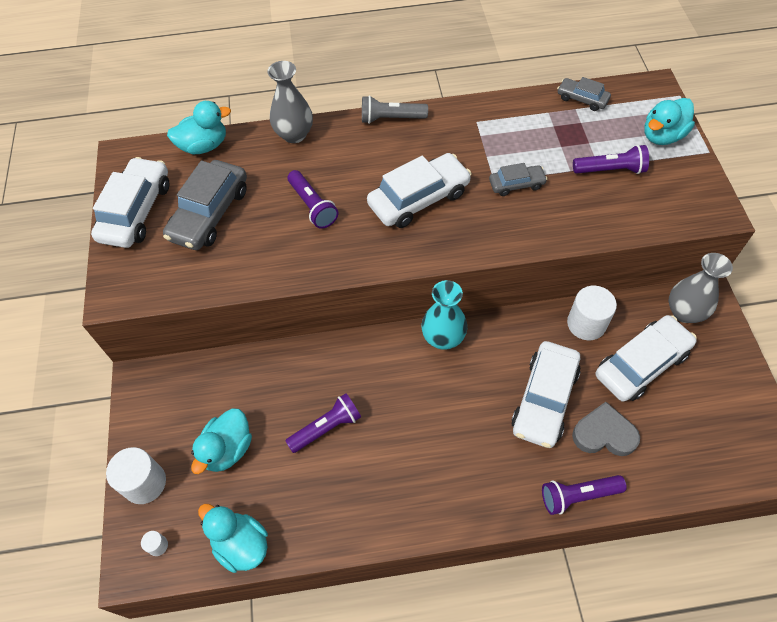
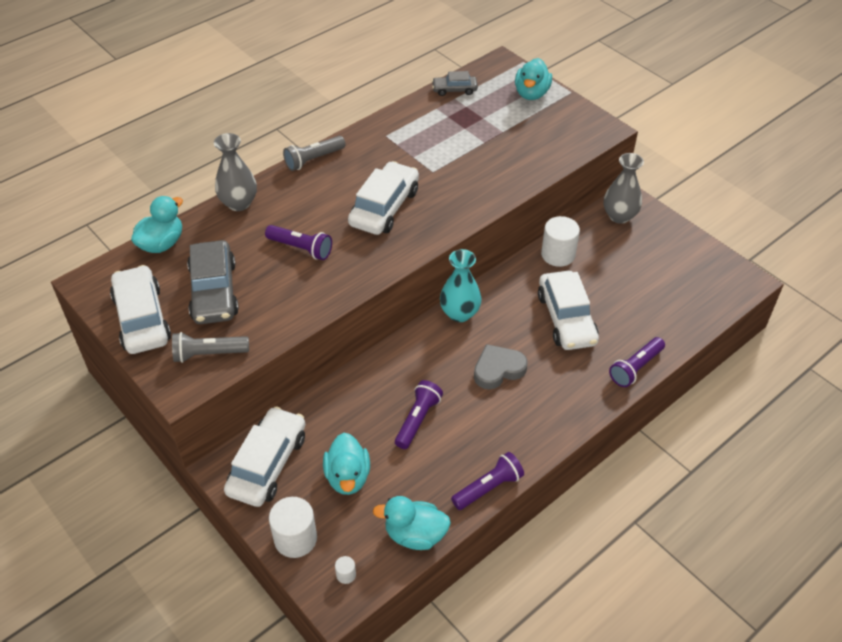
camera: 35 degrees left, 10 degrees down
grey car [489,163,547,196] -> none
grey heart [572,402,640,456] -> grey heart moved to [474,344,528,390]
purple flashlight [573,145,649,174] -> purple flashlight moved to [451,452,524,510]
white car [596,315,697,402] -> white car moved to [224,406,305,507]
none -> grey flashlight [172,332,249,363]

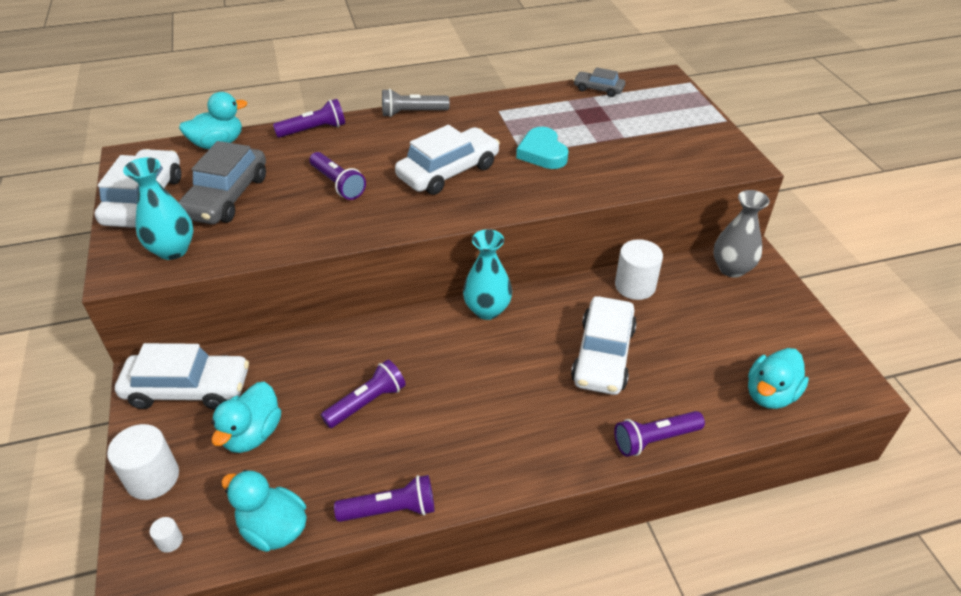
camera: 25 degrees right, 5 degrees down
grey flashlight [172,332,249,363] -> turquoise vase [123,157,193,260]
grey vase [214,133,257,211] -> purple flashlight [273,99,345,138]
white car [224,406,305,507] -> white car turned 45 degrees clockwise [115,343,249,410]
grey heart [474,344,528,390] -> none
turquoise duck [515,58,552,100] -> turquoise duck moved to [748,348,809,409]
none -> turquoise heart [516,127,569,169]

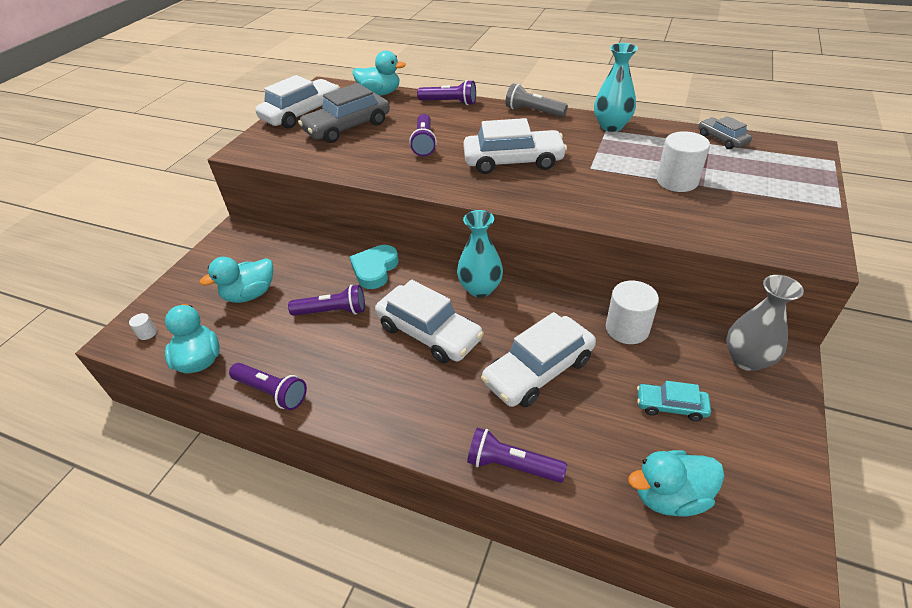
camera: 40 degrees right, 0 degrees up
white cylinder [107,424,179,500] -> white cylinder moved to [657,131,710,192]
white car [115,343,249,410] -> white car moved to [375,280,484,363]
turquoise vase [123,157,193,260] -> turquoise vase moved to [594,43,638,132]
turquoise heart [516,127,569,169] -> turquoise heart moved to [350,245,399,289]
none -> turquoise car [637,381,711,422]

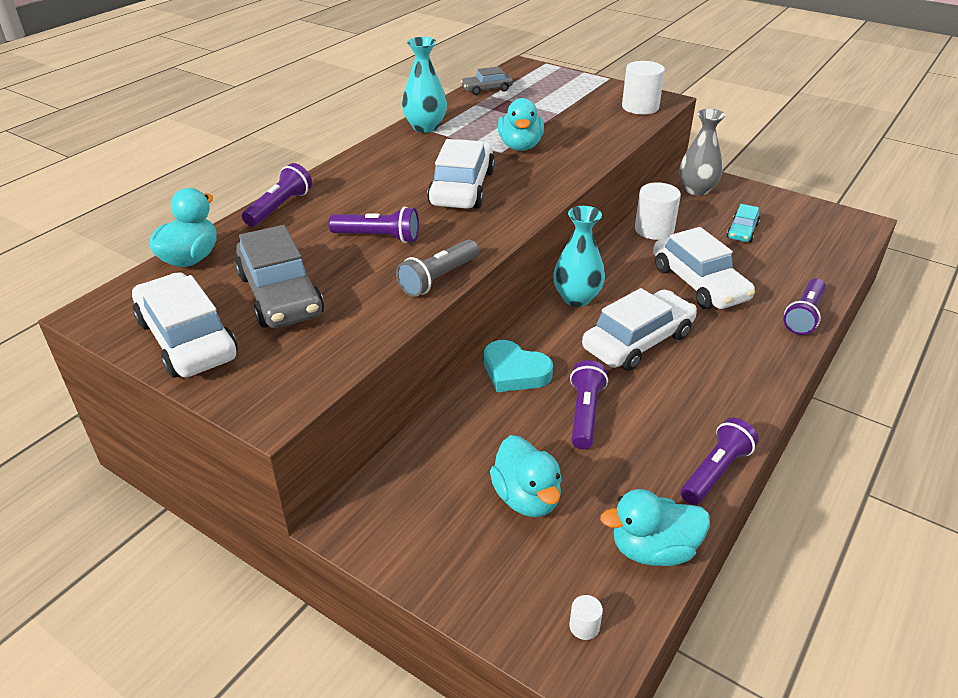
camera: 80 degrees left, 5 degrees down
grey flashlight [505,83,568,117] -> grey flashlight moved to [396,240,479,297]
turquoise duck [628,450,724,516] -> turquoise duck moved to [498,98,544,151]
white cylinder [657,131,710,192] -> white cylinder moved to [622,61,665,115]

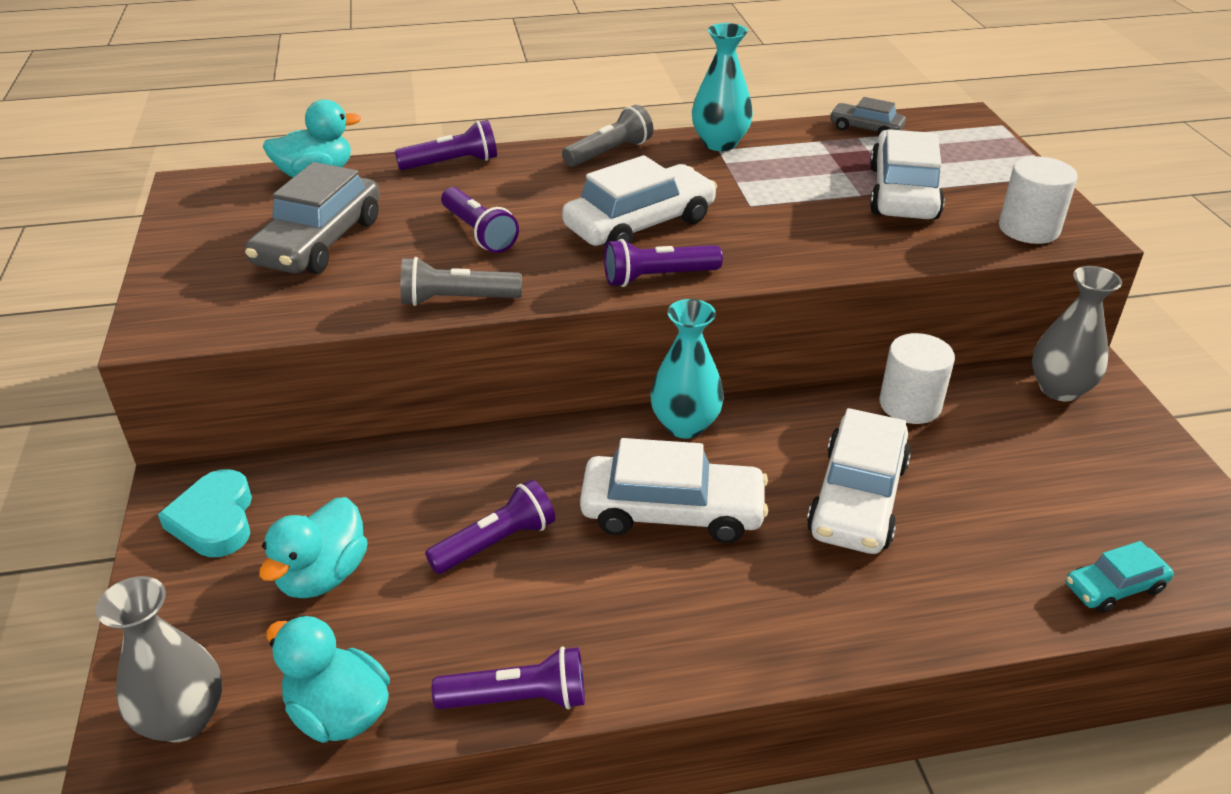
camera: 45 degrees right, 0 degrees up
white car [132,272,238,378] -> white car moved to [870,129,945,219]
turquoise heart [484,340,553,392] -> turquoise heart moved to [158,469,252,557]
turquoise duck [498,98,544,151] -> none
white cylinder [569,595,603,640] -> grey vase [96,576,222,742]
turquoise car [727,204,760,242] -> turquoise car moved to [1066,541,1174,613]
purple flashlight [783,278,826,335] -> purple flashlight moved to [604,239,723,287]
none -> grey flashlight [562,105,653,167]

